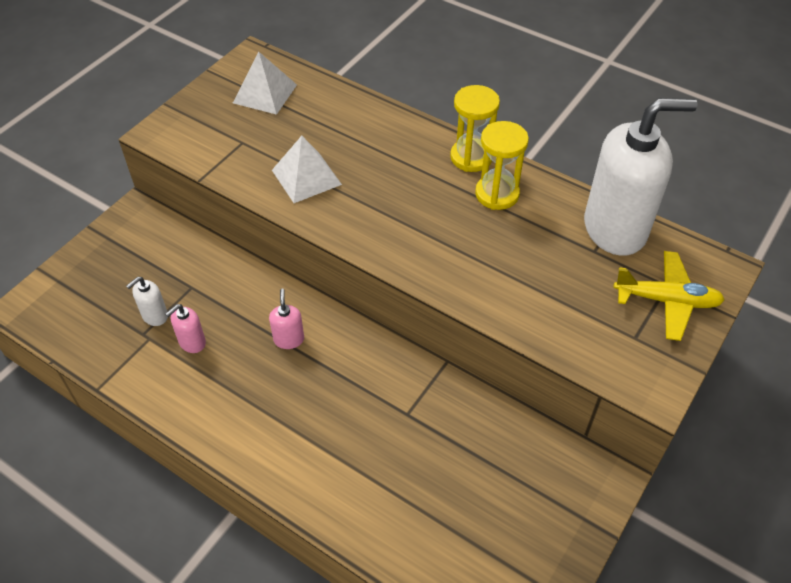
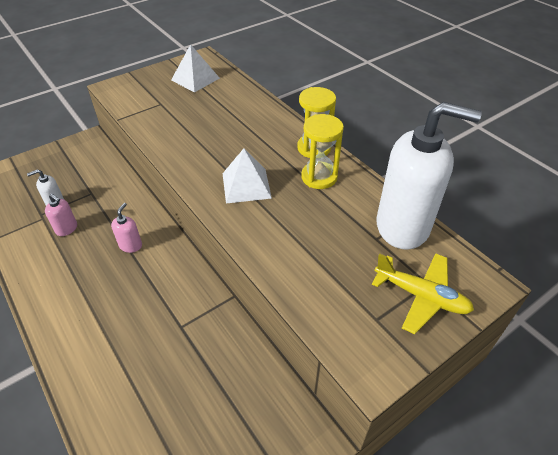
camera: 20 degrees right, 5 degrees down
pink soap dispenser [166,304,206,353] -> pink soap dispenser turned 120 degrees counterclockwise [45,194,77,236]
white pyramid [272,136,342,203] -> white pyramid moved to [222,148,272,204]

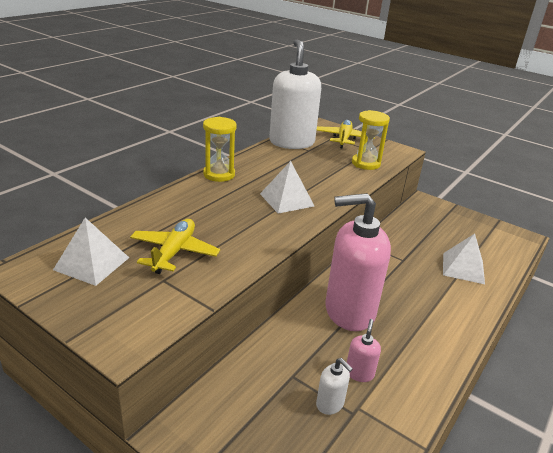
camera: 110 degrees left, 15 degrees down
pink soap dispenser [111,203,142,253] -> pink soap dispenser [325,193,391,331], size x2.47
yellow hourglass [301,114,344,189] -> yellow hourglass moved to [352,110,390,170]
none -> yellow plane [130,219,220,274]
none -> white pyramid [443,234,485,284]

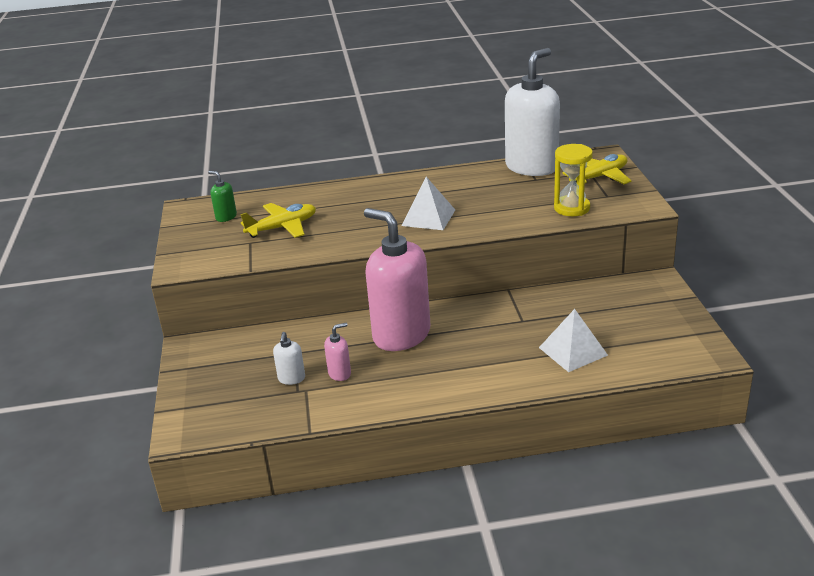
camera: 50 degrees right, 0 degrees up
white pyramid [53,218,129,286] -> green soap dispenser [208,171,237,222]
yellow hourglass [203,117,237,182] -> none

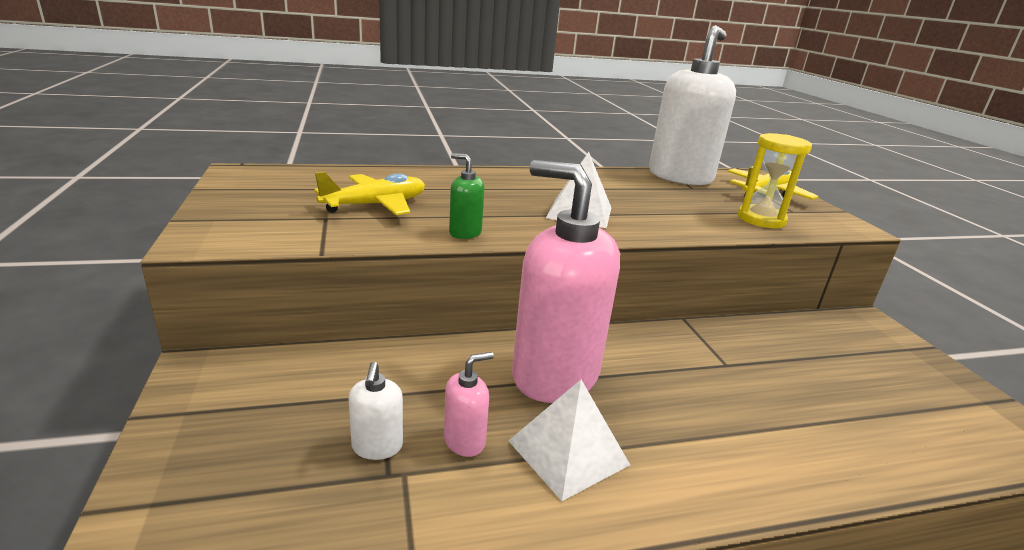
camera: 10 degrees left, 5 degrees down
green soap dispenser [208,171,237,222] -> green soap dispenser moved to [449,153,485,239]
white pyramid [539,309,608,372] -> white pyramid moved to [508,380,630,501]

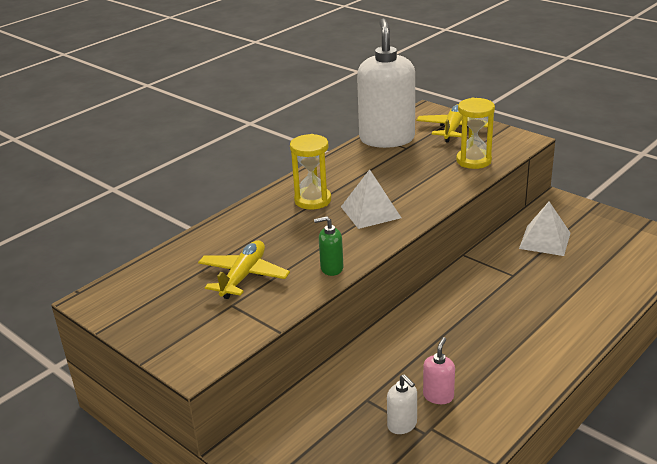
camera: 30 degrees left, 5 degrees up
white pyramid [508,380,630,501] -> white pyramid moved to [519,201,570,256]
pink soap dispenser [512,160,620,403] -> none
none -> yellow hourglass [290,134,331,210]

